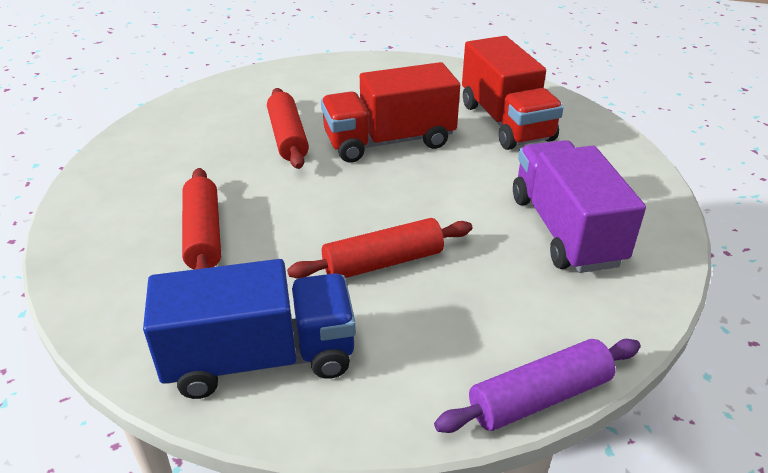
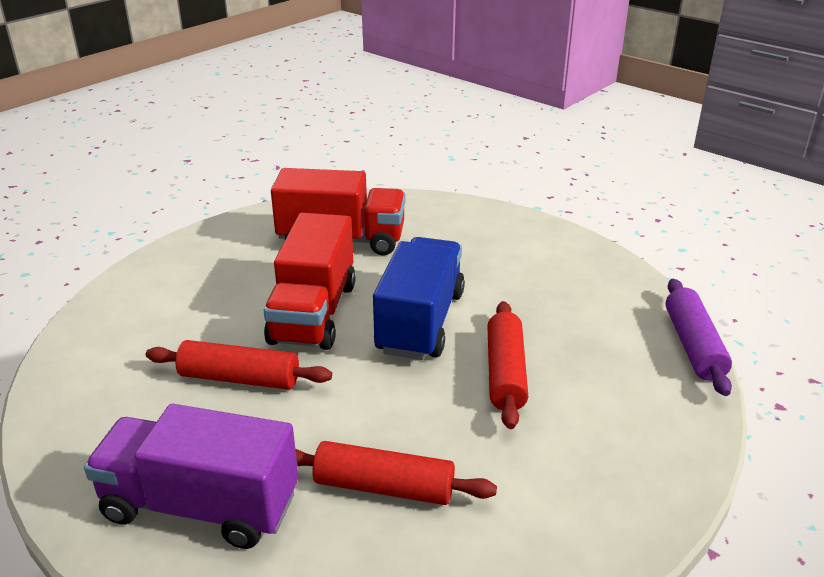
camera: 65 degrees left, 5 degrees down
blue truck [143,259,356,399] -> blue truck moved to [373,237,465,360]
purple truck [513,140,646,273] -> purple truck moved to [84,404,298,549]

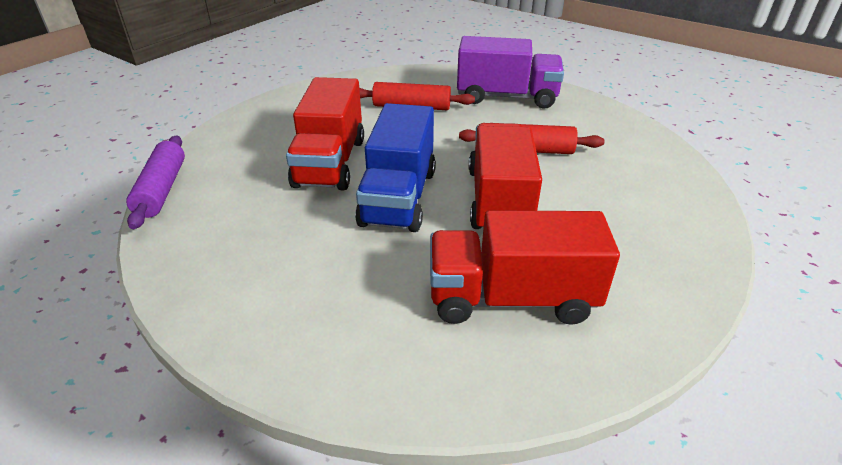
camera: 175 degrees right, 5 degrees up
red rolling pin [487,301,528,429] -> red truck [286,77,364,190]

